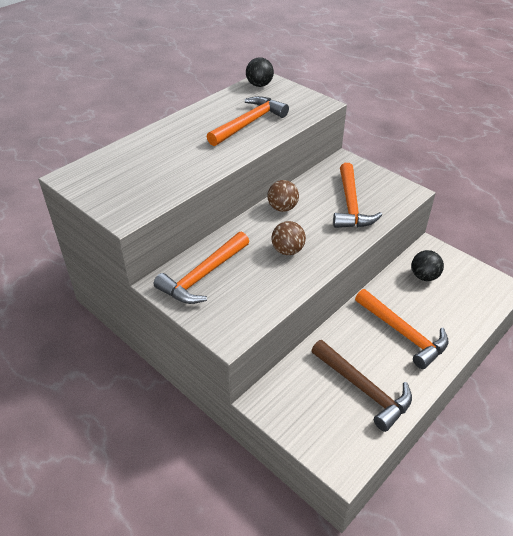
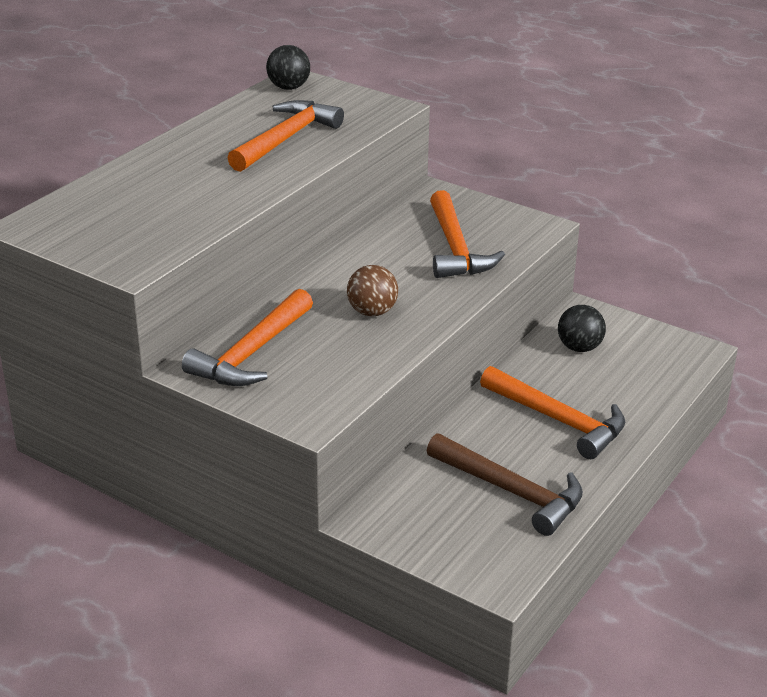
camera: 10 degrees left, 10 degrees down
brown ball [267,180,299,212] -> none

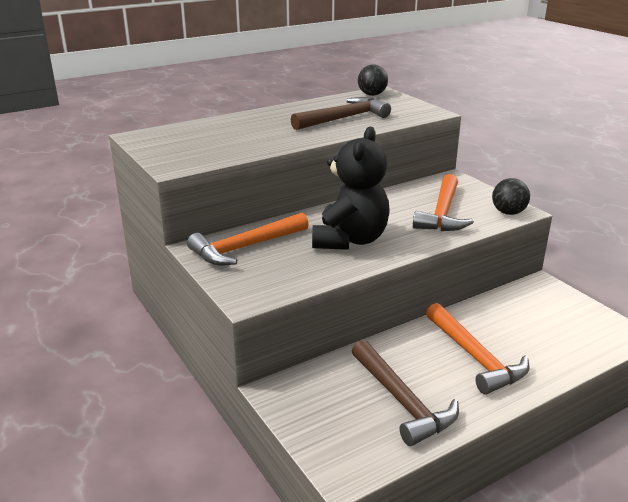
camera: 25 degrees right, 5 degrees down
orange hammer [228,100,344,172] -> brown hammer [291,97,391,130]
brown ball [347,265,398,316] -> black teddy bear [312,127,390,250]
black ball [558,305,606,352] -> black ball moved to [492,178,530,215]

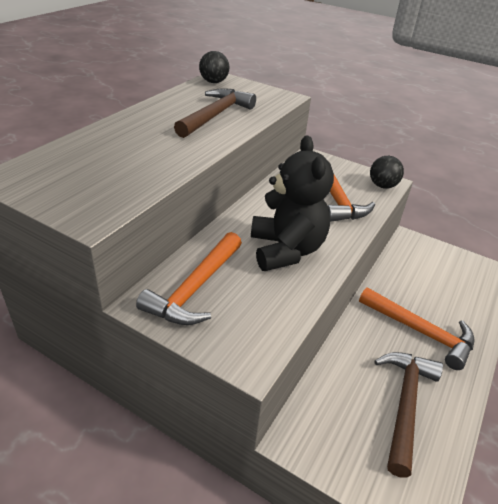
camera: 30 degrees left, 10 degrees up
brown hammer [352,340,459,446] -> brown hammer turned 105 degrees counterclockwise [374,352,443,478]

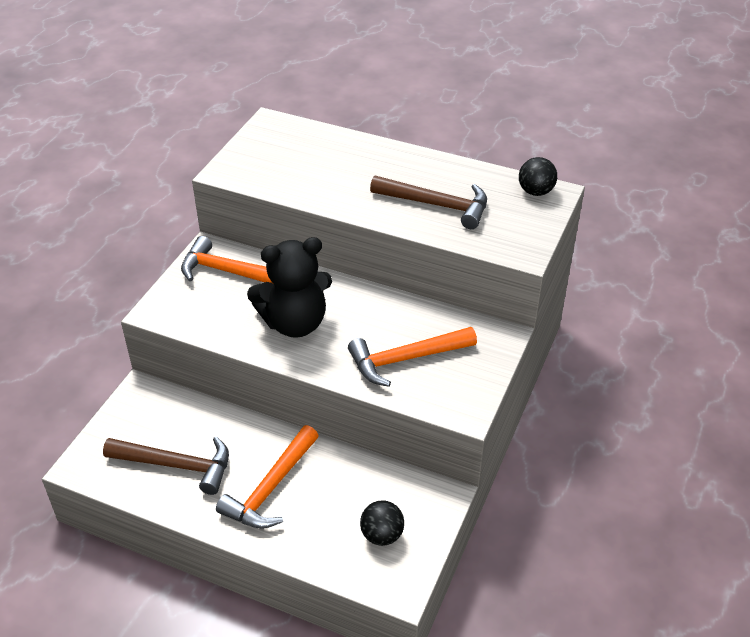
camera: 85 degrees right, 5 degrees up
black ball [370,156,404,189] -> black ball moved to [360,500,404,546]

